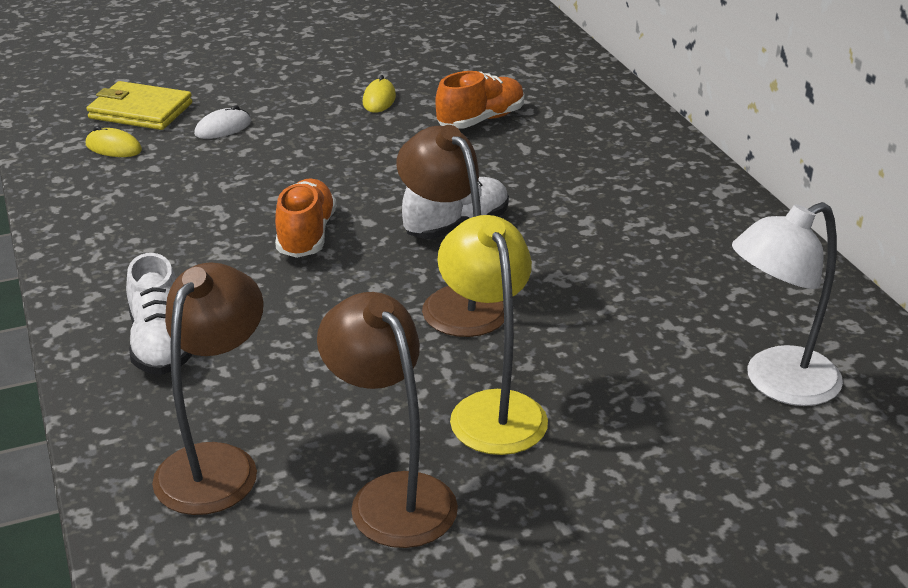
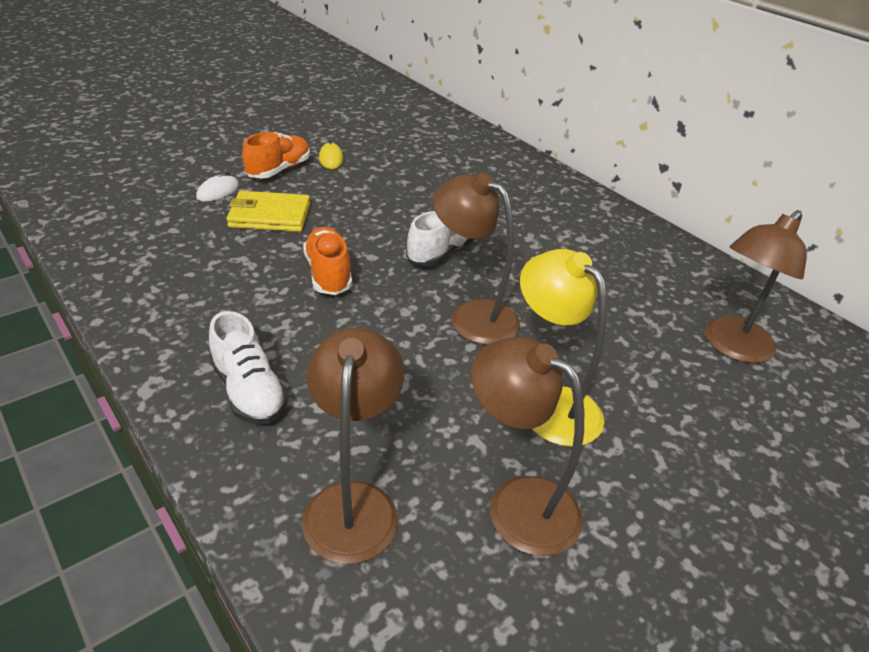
camera: 20 degrees left, 5 degrees up
yellow mouse [86,126,142,157] -> none
yellow wallet [87,81,192,130] -> yellow wallet moved to [226,191,310,232]
orange shoe [435,71,524,129] -> orange shoe moved to [242,132,310,178]
white lamp [732,202,843,406] -> brown lamp [705,210,807,363]

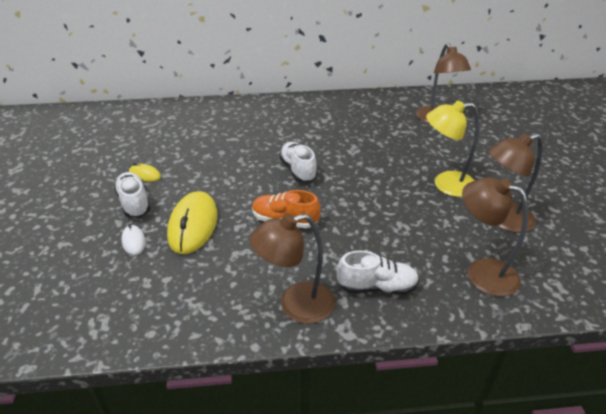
camera: 55 degrees left, 0 degrees up
yellow wallet [226,191,310,232] -> yellow mouse [167,191,218,254]
orange shoe [242,132,310,178] -> white shoe [114,172,151,218]
brown lamp [433,173,520,345] -> brown lamp moved to [250,214,335,324]

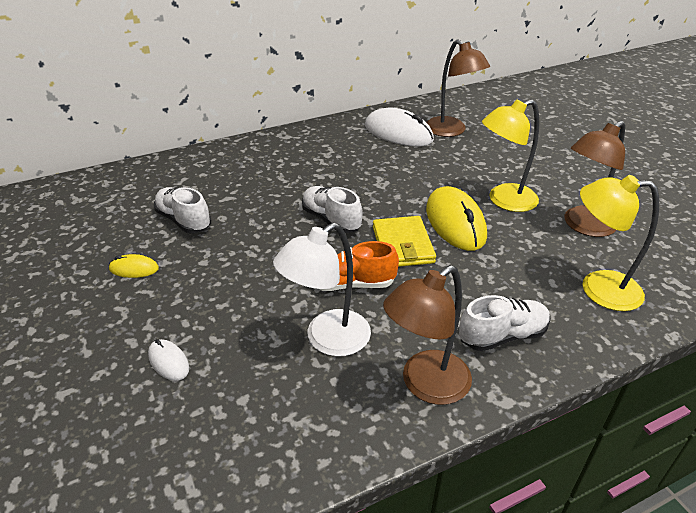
camera: 20 degrees left, 0 degrees up
white shoe [114,172,151,218] -> white shoe moved to [154,187,211,233]
yellow mouse [167,191,218,254] -> yellow mouse moved to [426,186,487,251]
brown lamp [462,177,528,297] -> yellow lamp [580,175,659,311]
none -> white lamp [273,223,371,357]
none -> white mouse [365,108,434,146]
none -> yellow wallet [373,216,436,267]

